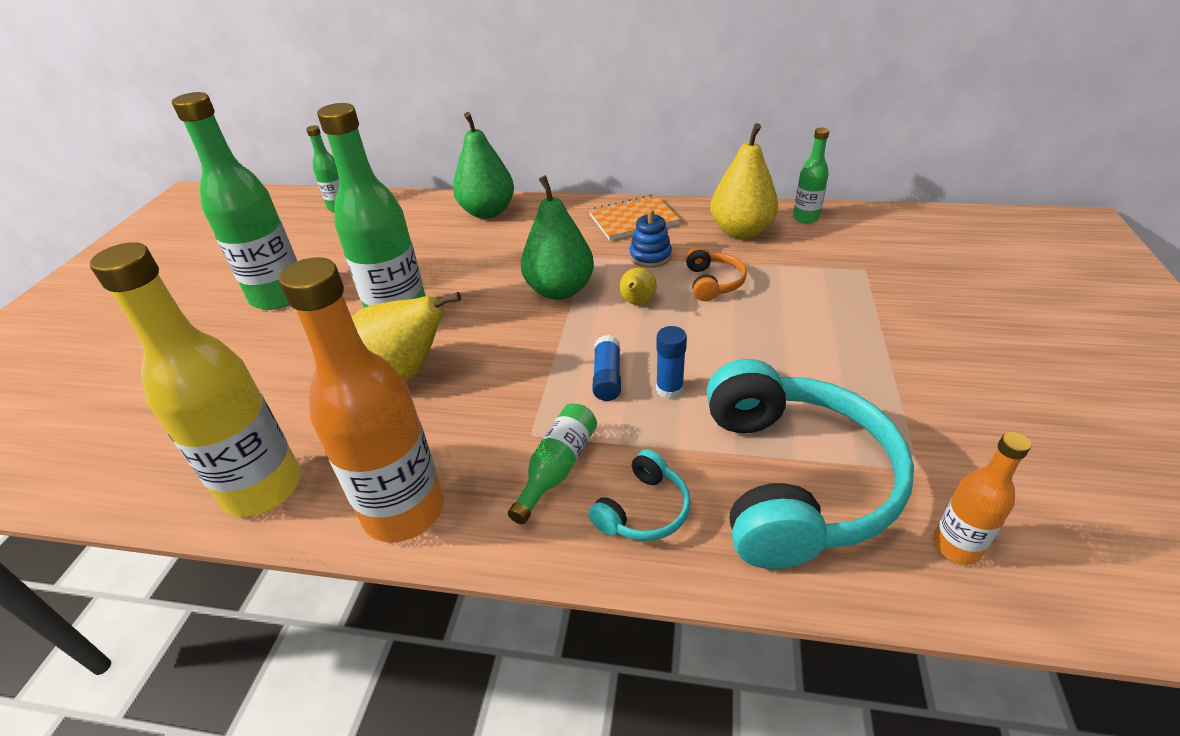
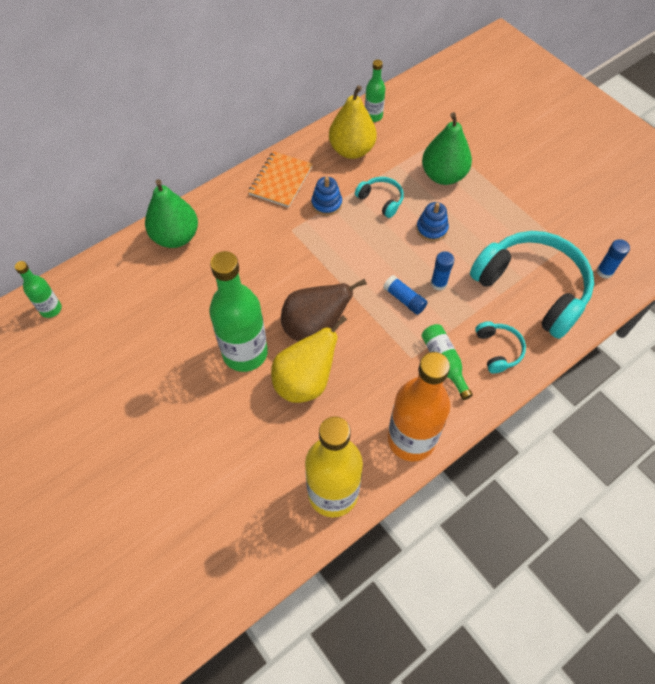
camera: 50 degrees left, 20 degrees up
green bottle [172,92,297,310] -> none
green pear [521,175,594,300] -> green pear moved to [422,112,472,185]
yellow pear [620,268,657,305] -> none
orange headphones [685,246,747,301] -> turquoise headphones [355,177,404,218]
orange bottle [933,432,1031,565] -> blue glue stick [597,239,630,279]
none -> brown pear [281,278,367,341]
none -> blue stacking toy [416,202,449,241]

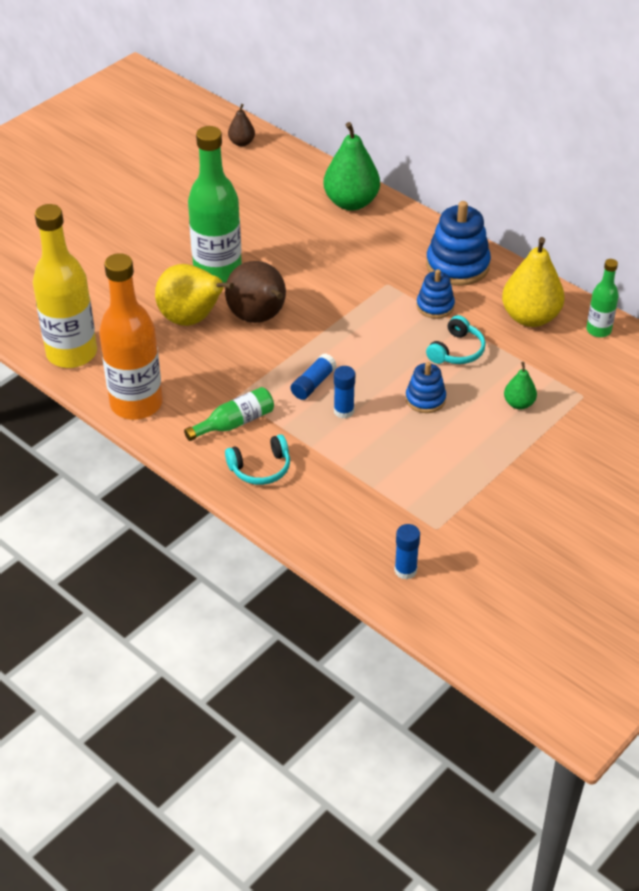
camera: 80 degrees right, 15 degrees down
green bottle [15,261,62,318] -> brown pear [228,104,255,146]
orange notebook [248,151,313,208] -> blue stacking toy [426,201,491,286]
green pear [422,112,472,185] -> green pear [504,362,537,409], size x0.50
turquoise headphones [470,231,594,339] -> none

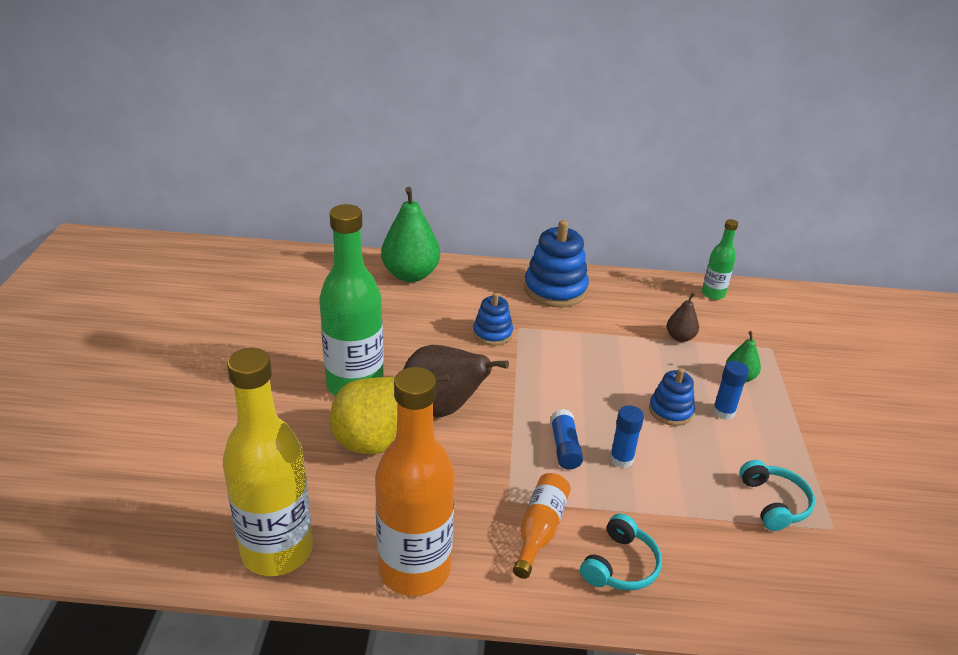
camera: 40 degrees left, 10 degrees down
green bottle [184,387,274,441] -> orange bottle [513,473,571,579]
brown pear [228,104,255,146] -> brown pear moved to [667,293,699,342]
blue glue stick [394,524,420,580] -> blue glue stick moved to [713,361,749,420]
blue stacking toy [416,269,455,319] -> blue stacking toy moved to [473,293,513,346]
turquoise headphones [426,315,486,364] -> turquoise headphones moved to [739,460,815,531]
yellow pear [502,237,565,327] -> none

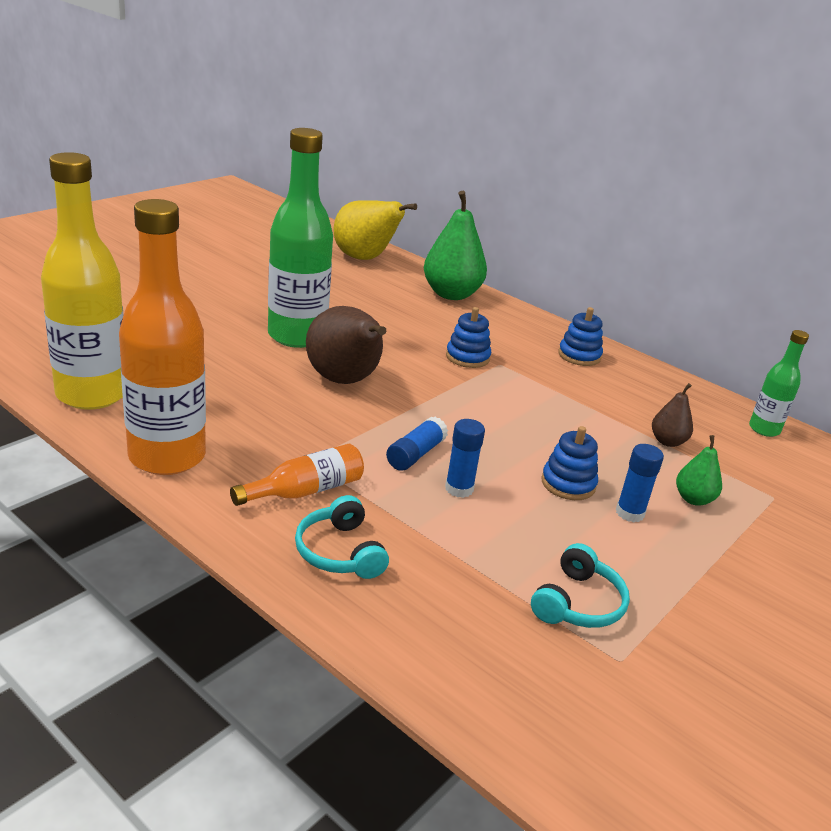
camera: 35 degrees right, 5 degrees down
yellow pear [330,373,449,455] -> yellow pear moved to [334,200,417,260]
blue stacking toy [524,220,589,307] -> blue stacking toy [558,307,603,366], size x0.58
turquoise headphones [580,513,662,591] -> turquoise headphones turned 90 degrees clockwise [295,495,389,579]

